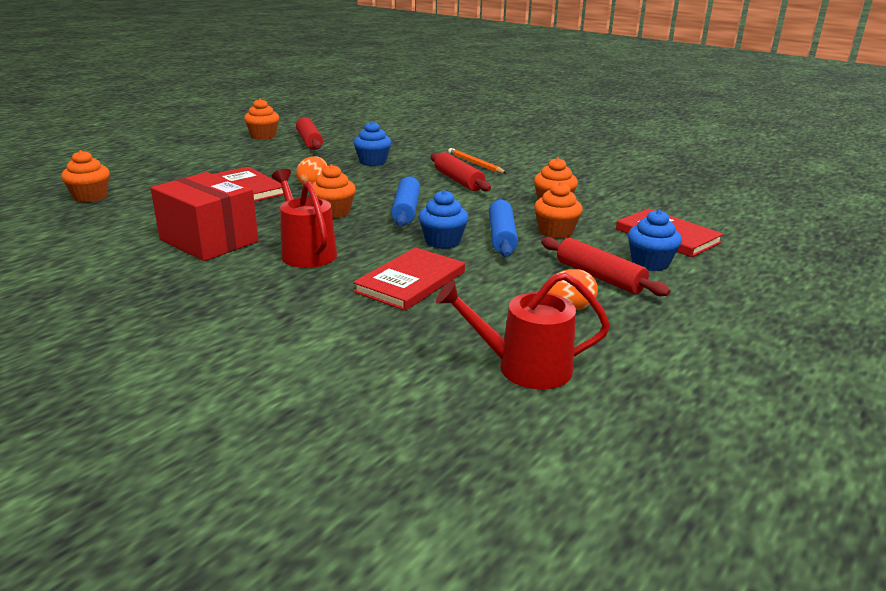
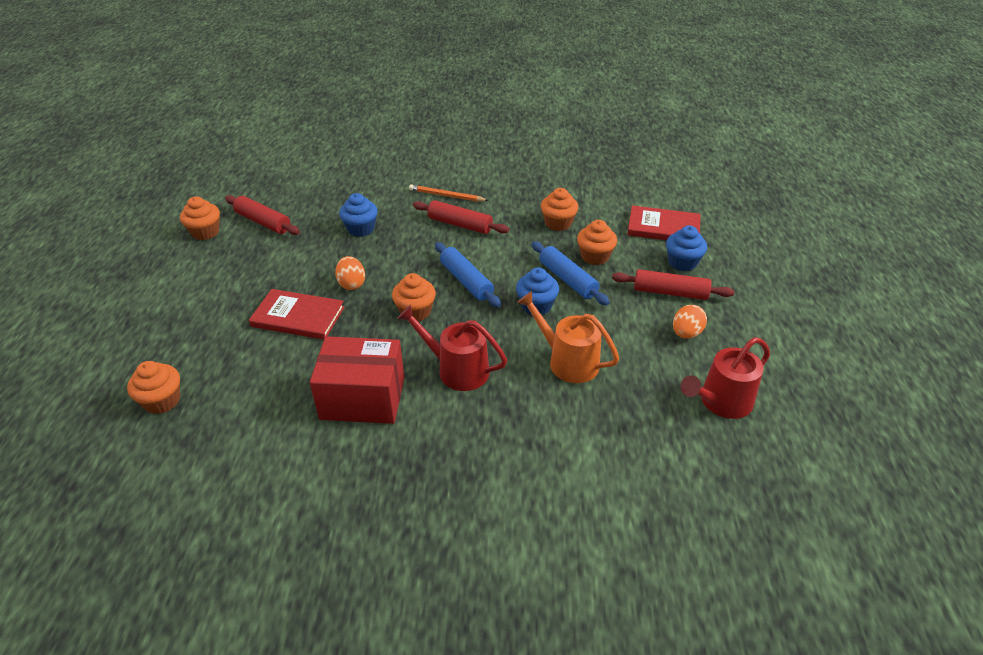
camera: 35 degrees left, 15 degrees up
red book [353,247,465,311] -> orange watering can [517,291,619,383]

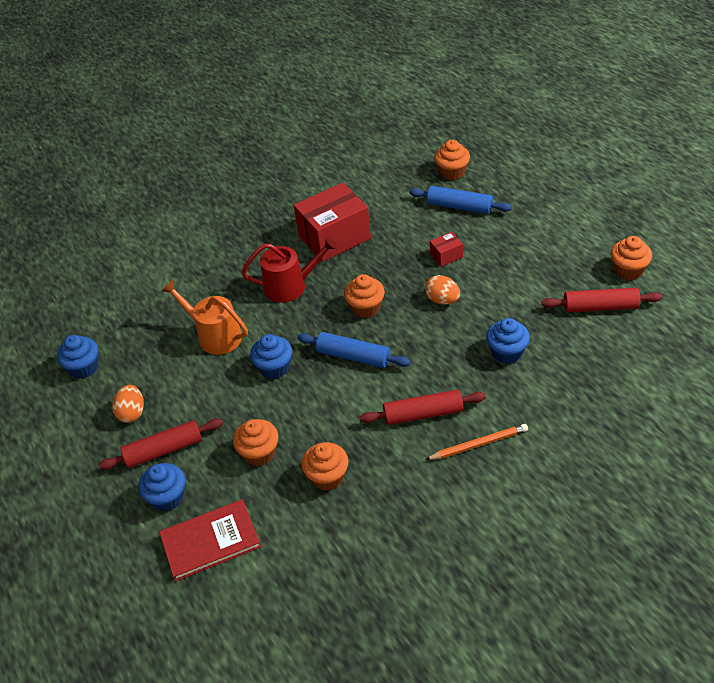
camera: 150 degrees right, 5 degrees up
red book [249,289,345,340] -> red box [430,232,463,267]
orange watering can [517,291,619,383] -> orange watering can turned 150 degrees counterclockwise [162,280,248,355]
blue rolling pin [532,241,610,305] -> blue rolling pin moved to [409,186,512,214]
red watering can [681,337,770,419] -> blue cupcake [57,335,99,379]

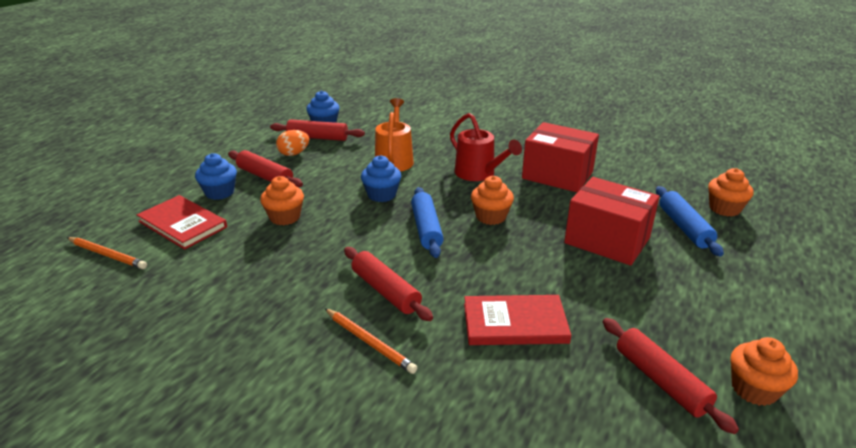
camera: 55 degrees right, 15 degrees down
orange cupcake [302,442,349,491] -> none
orange egg [425,275,460,305] -> none
red box [430,232,463,267] -> red box [564,177,659,266], size x2.29
blue cupcake [486,318,530,364] -> red book [464,295,571,345]
none -> orange pencil [67,237,147,269]
none -> red rolling pin [270,119,365,141]

